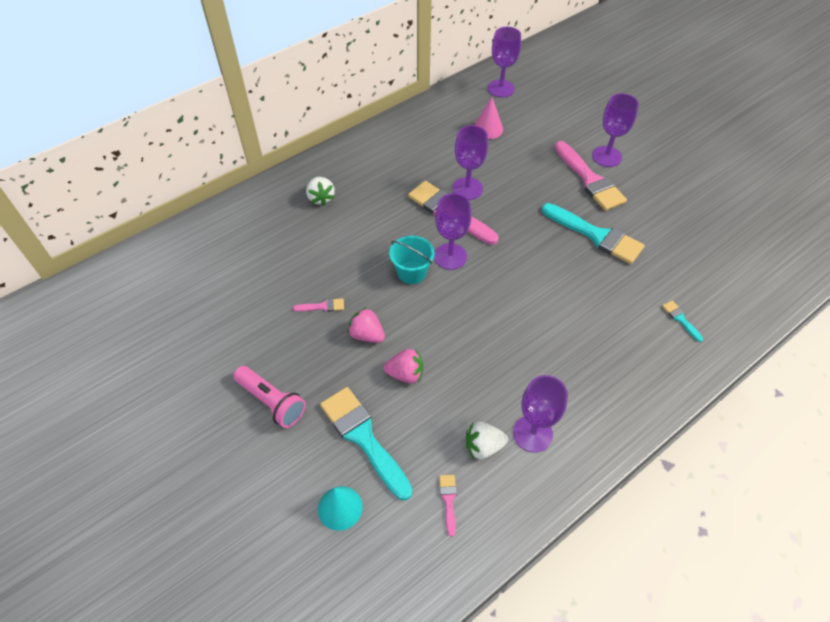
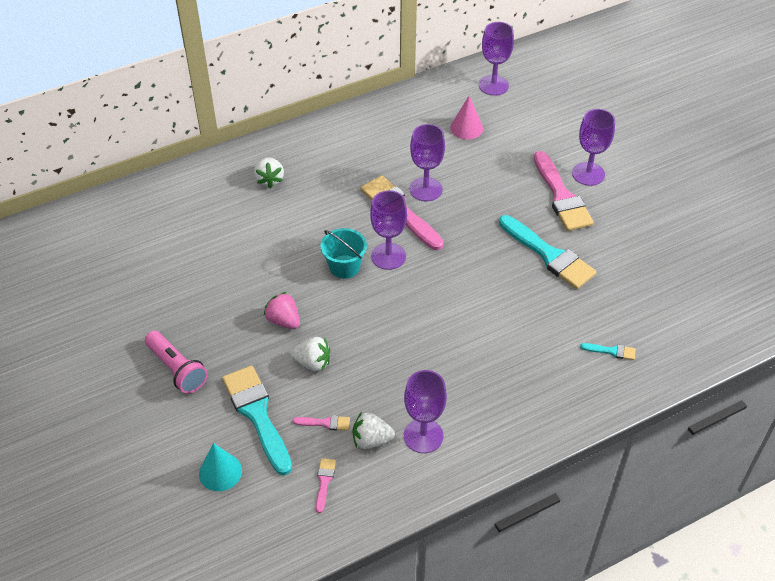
camera: 10 degrees right, 5 degrees down
pink brush [293,298,344,312] -> pink brush moved to [292,415,350,431]
pink strawberry [383,349,423,383] -> white strawberry [291,337,330,371]
turquoise brush [662,301,703,342] -> turquoise brush turned 120 degrees clockwise [580,343,635,360]

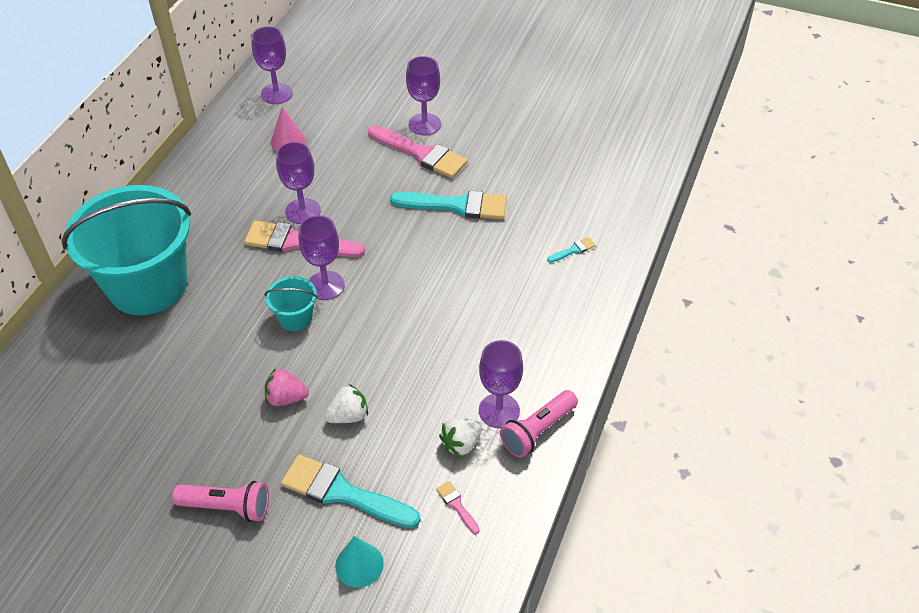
camera: 40 degrees left, 0 degrees up
white strawberry [254,157,284,188] -> turquoise bucket [61,185,191,315]
pink brush [292,415,350,431] -> none
none -> pink flashlight [500,390,578,458]

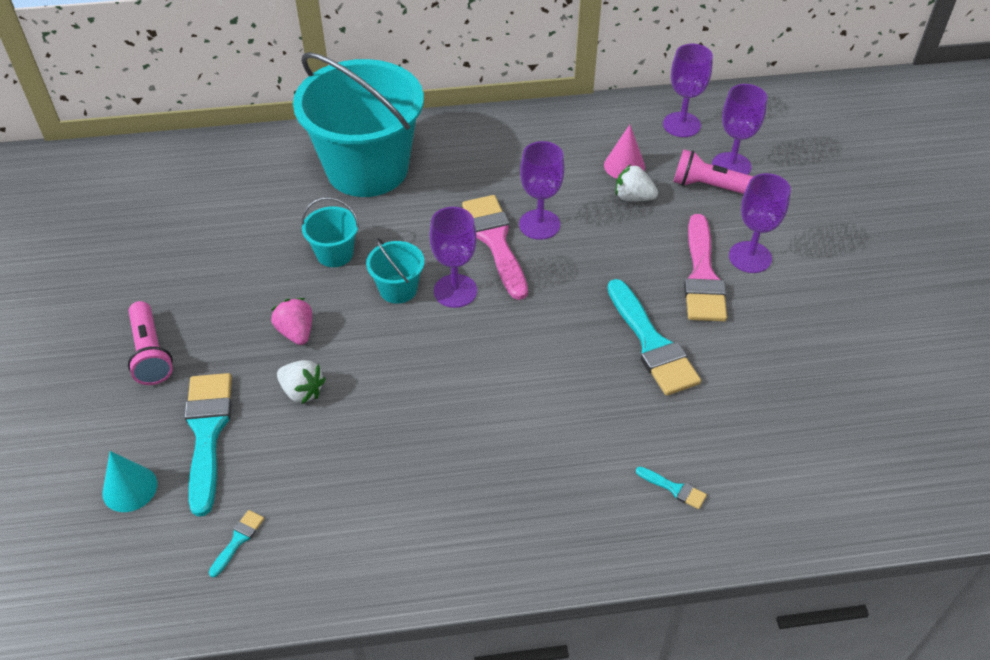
camera: 60 degrees right, 0 degrees up
pink brush [436,481,480,534] -> turquoise brush [209,510,264,577]
white strawberry [439,418,482,457] -> white strawberry moved to [615,164,658,201]
purple goblet [479,340,523,428] -> purple goblet moved to [712,84,767,175]
pink flashlight [500,390,578,458] -> pink flashlight moved to [673,149,754,194]
none -> turquoise bucket [301,197,359,267]

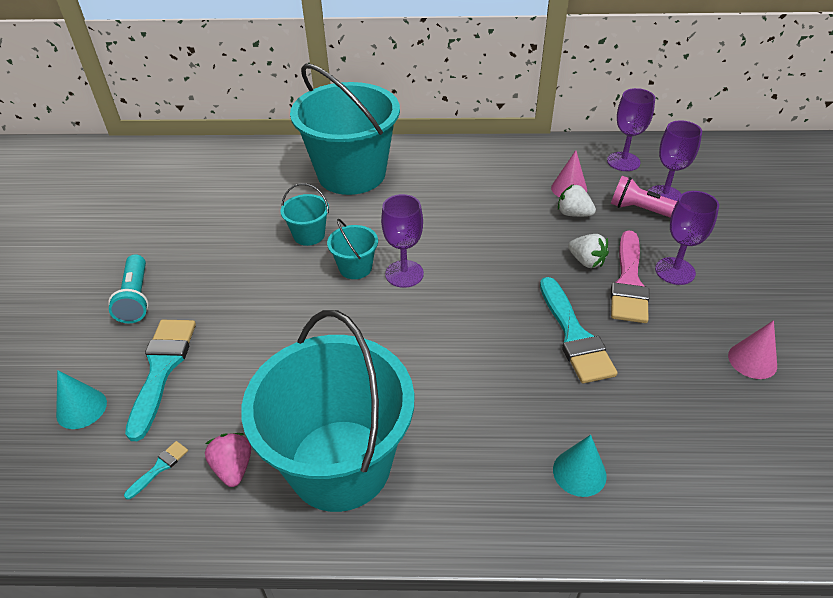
camera: 10 degrees right, 5 degrees down
pink flashlight [128,301,173,385] -> turquoise flashlight [108,254,149,323]
pink strawberry [271,298,312,345] -> pink strawberry moved to [205,433,251,487]
white strawberry [277,360,326,404] -> white strawberry moved to [568,234,609,268]
pink brush [462,195,528,300] -> none
purple goblet [519,141,564,240] -> none
turquoise brush [636,467,707,509] -> turquoise cone [553,435,607,497]
none -> turquoise bucket [241,310,414,512]
none -> pink cone [728,320,777,379]

